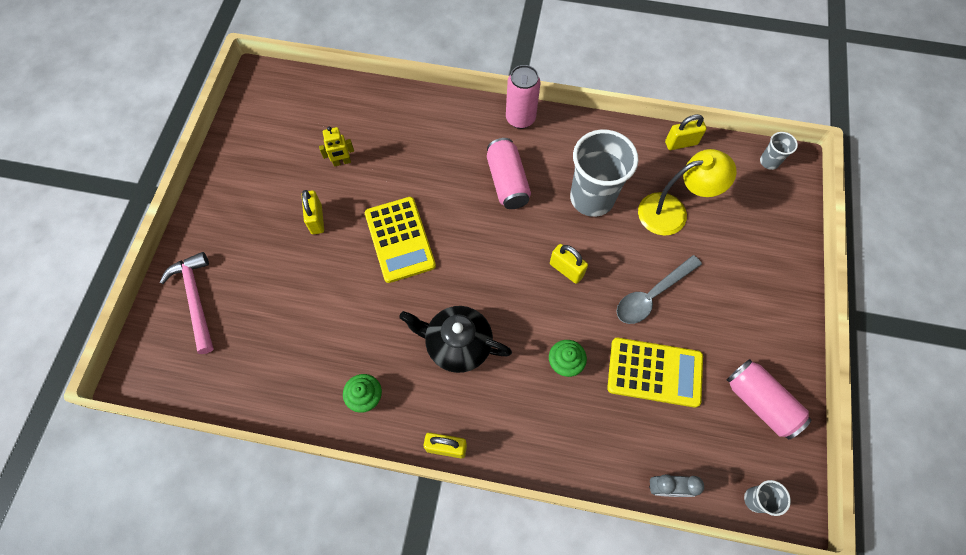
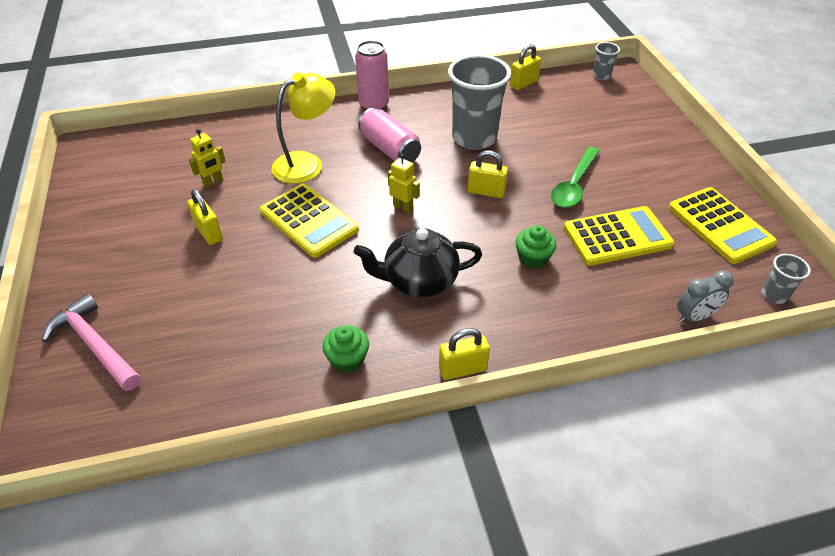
camera: 25 degrees left, 20 degrees down
grey spoon [617,255,702,324] -> green spoon [551,147,600,208]
yellow lamp [638,149,737,236] -> yellow lamp moved to [271,72,336,184]
pink can [727,359,811,439] -> yellow calculator [669,187,777,264]
none -> yellow robot [388,154,420,213]

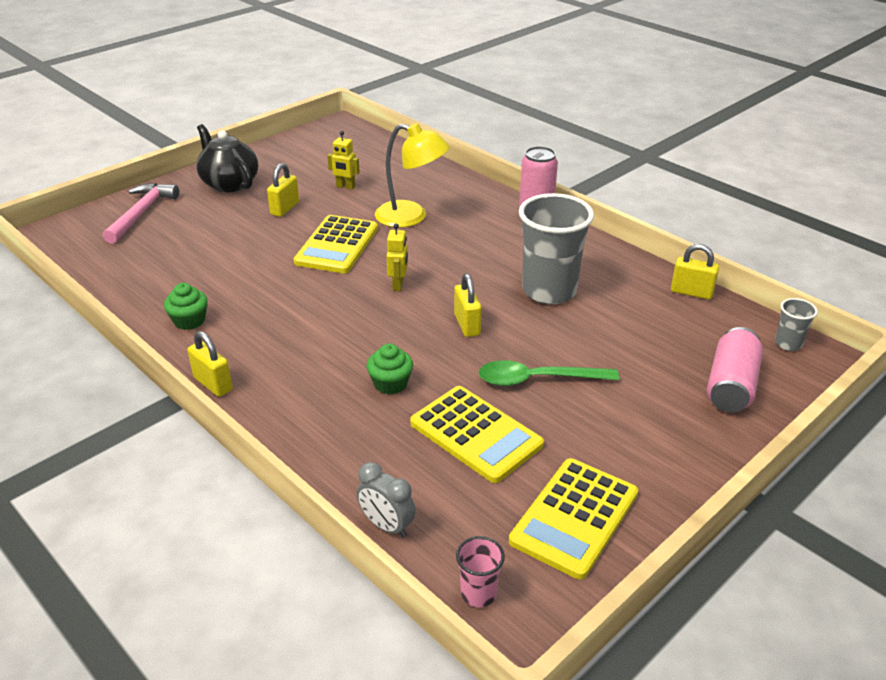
camera: 60 degrees right, 10 degrees down
black teapot [353,228,482,297] -> black teapot moved to [196,124,258,192]
pink can [358,108,421,162] -> pink can moved to [707,327,763,412]
grey cup [761,254,811,304] -> pink cup [456,536,505,607]

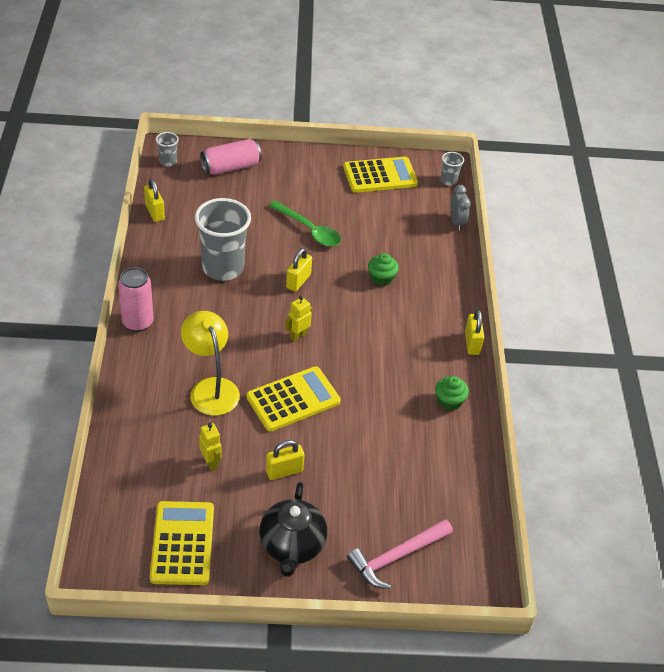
camera: 140 degrees left, 10 degrees up
yellow calculator [410,386,544,483] -> yellow calculator moved to [150,501,214,585]
pink cup [456,536,505,607] -> grey cup [441,152,464,186]

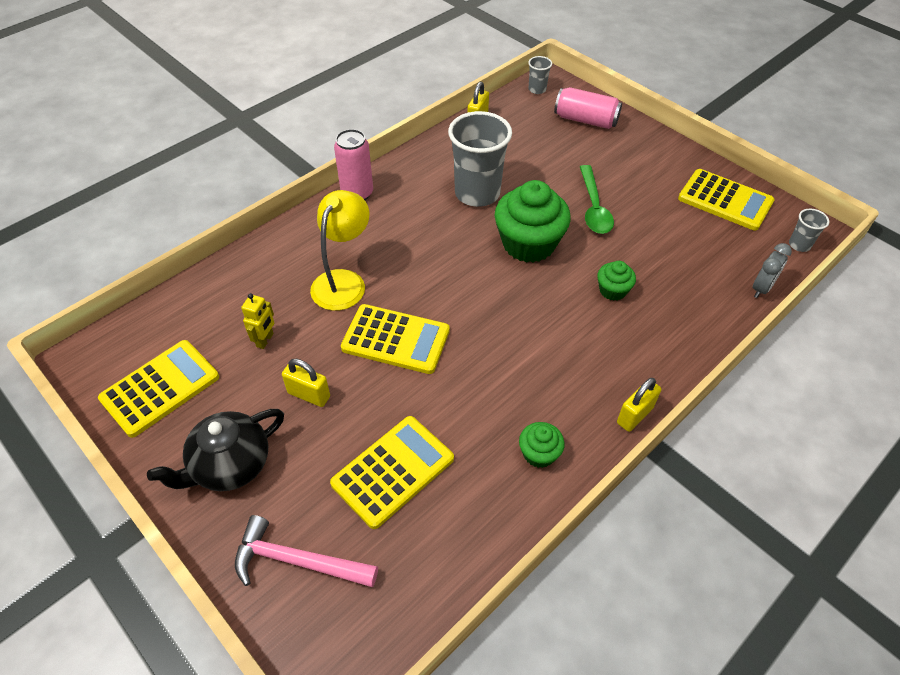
camera: 50 degrees right, 5 degrees up
yellow robot [285,296,312,341] -> none
yellow padlock [286,248,312,292] -> green cupcake [495,180,571,263]
none -> yellow calculator [330,416,454,529]

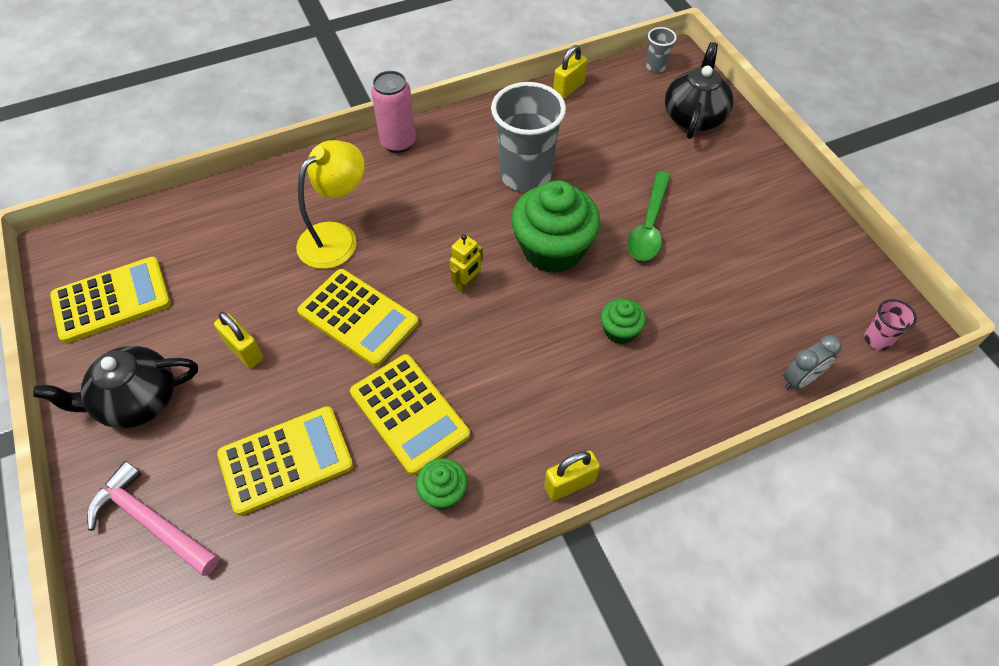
camera: 20 degrees right, 5 degrees up
yellow robot [241,293,274,349] -> yellow robot moved to [450,234,483,293]
pink can [554,87,622,129] -> black teapot [665,42,734,139]
yellow calculator [678,169,775,231] -> yellow calculator moved to [350,354,470,475]
grey cup [789,209,829,252] -> pink cup [864,299,917,350]

